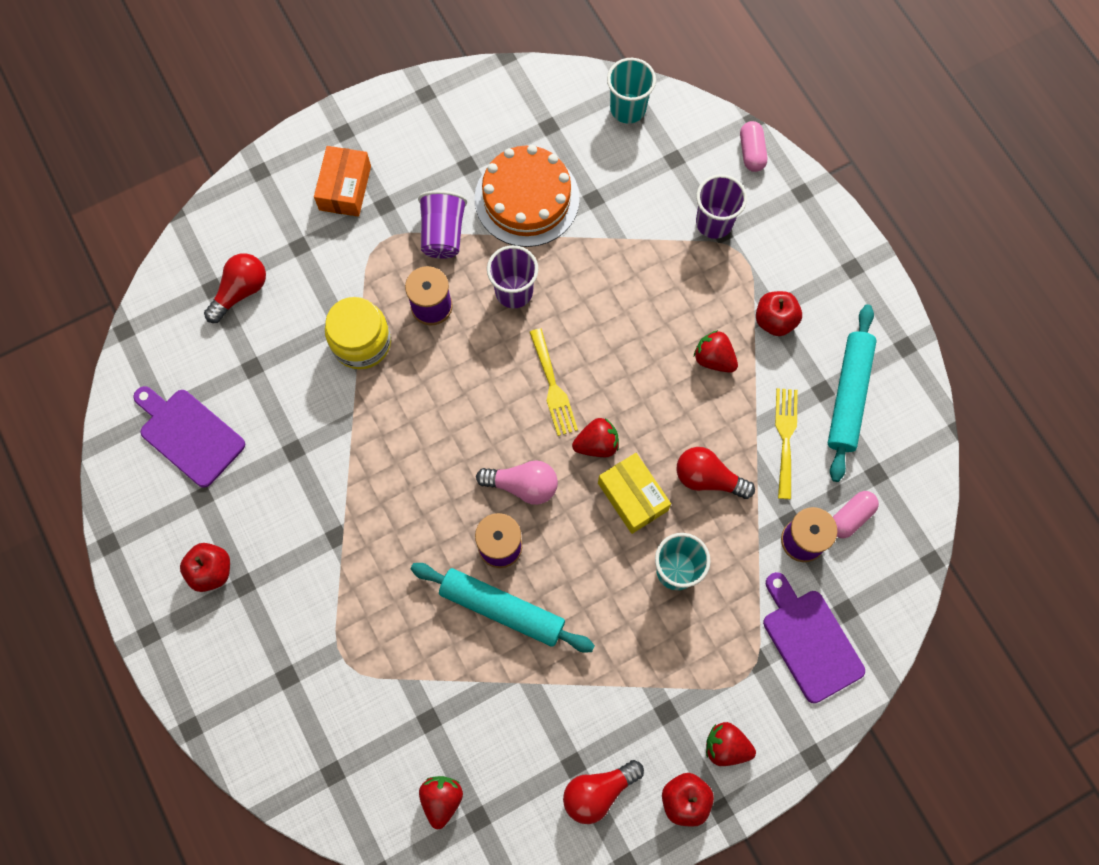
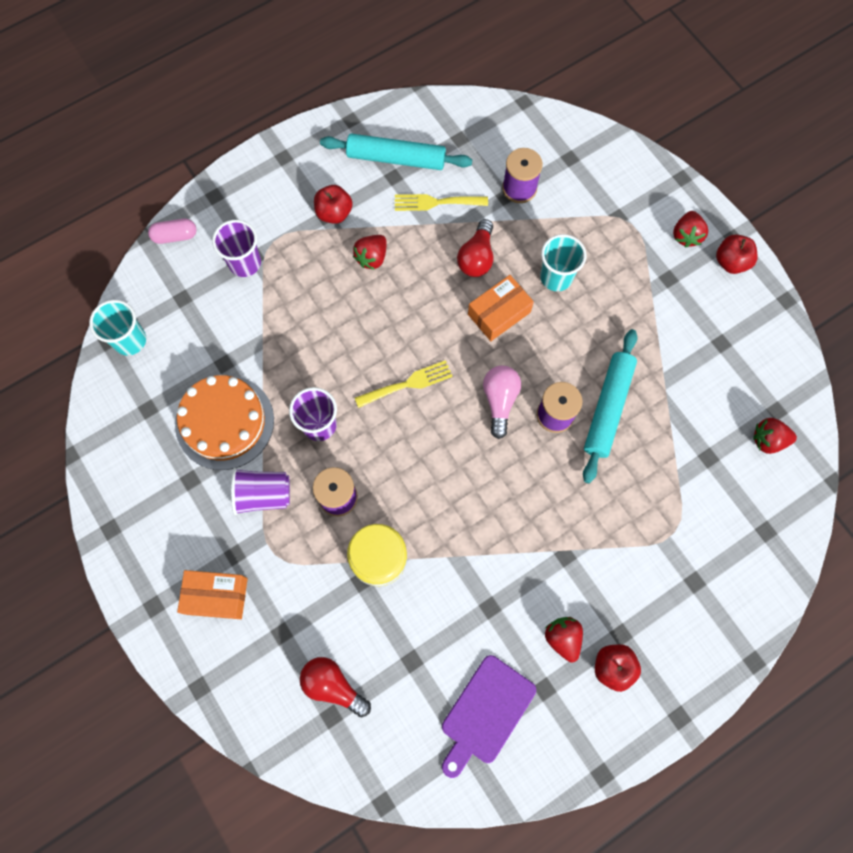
camera: 95 degrees left, 0 degrees up
red light bulb [563,760,644,824] -> none
red strawberry [572,418,619,457] -> red strawberry moved to [545,617,583,662]
yellow box [598,453,671,534] -> orange box [468,275,534,341]
purple cutting board [763,572,865,703] -> none
pink capsule [833,491,879,538] -> none

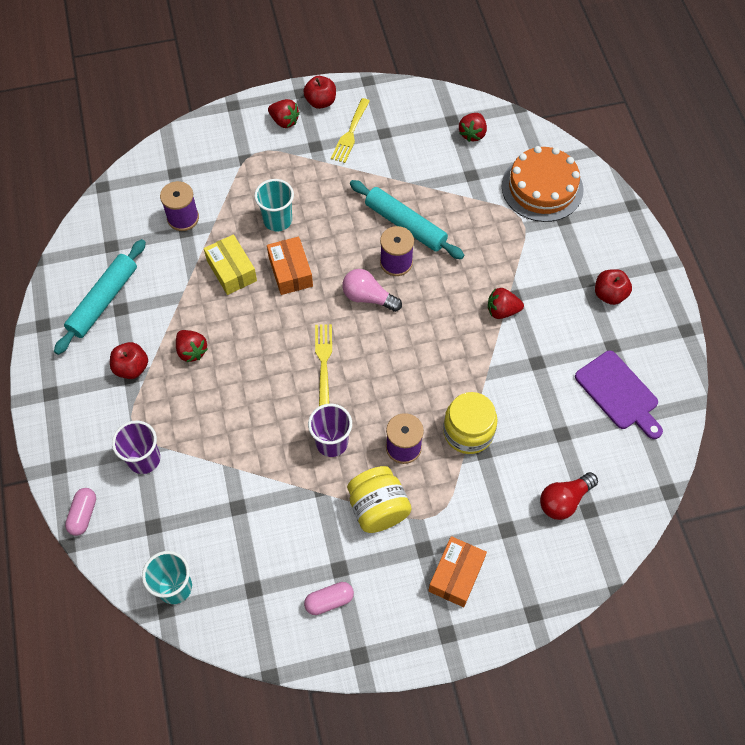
camera: 70 degrees left, 10 degrees down
orange cake [175,375,274,470] -> orange cake moved to [502,146,584,222]
purple cup [231,468,290,515] -> yellow jar [347,466,411,533]
yellow fork [395,194,488,211] -> yellow fork moved to [331,98,370,163]
red light bulb [457,219,493,277] -> yellow box [204,234,257,295]
red strawberry [545,617,583,662] -> red strawberry moved to [488,288,524,319]
none -> pink capsule [304,582,354,615]

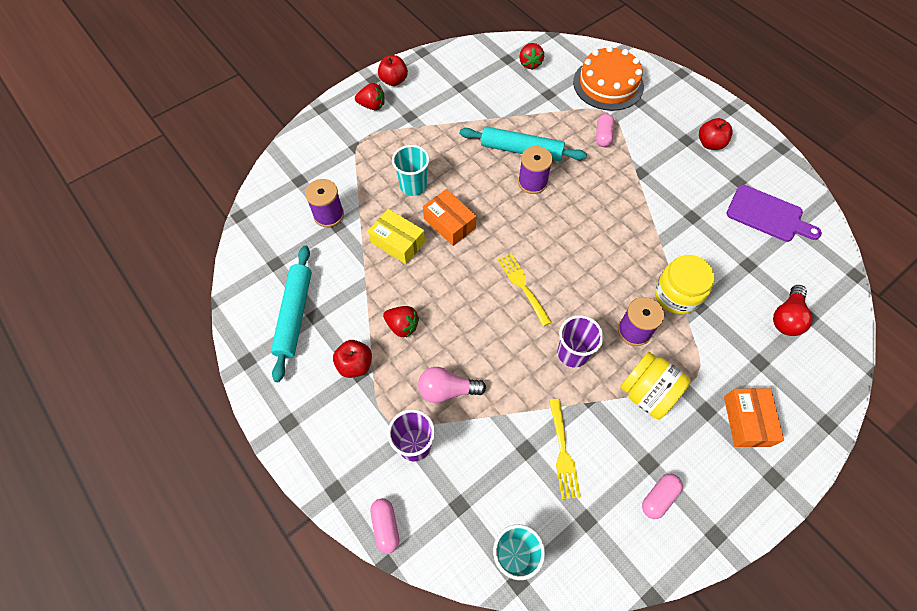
camera: 25 degrees left, 0 degrees up
yellow fork [331,98,370,163] -> yellow fork moved to [549,399,581,499]
pink light bulb [342,269,402,312] -> pink light bulb moved to [418,367,486,403]
red strawberry [488,288,524,319] -> none
none -> pink capsule [596,114,614,147]

